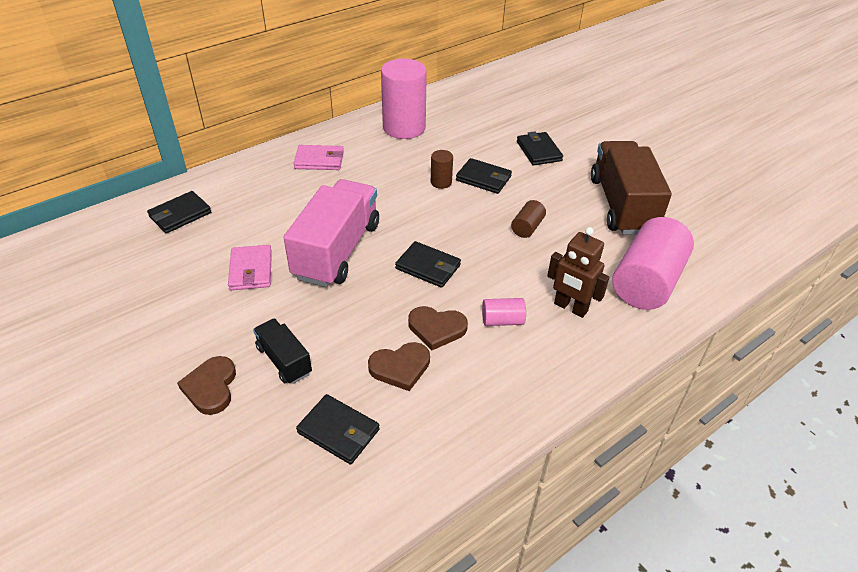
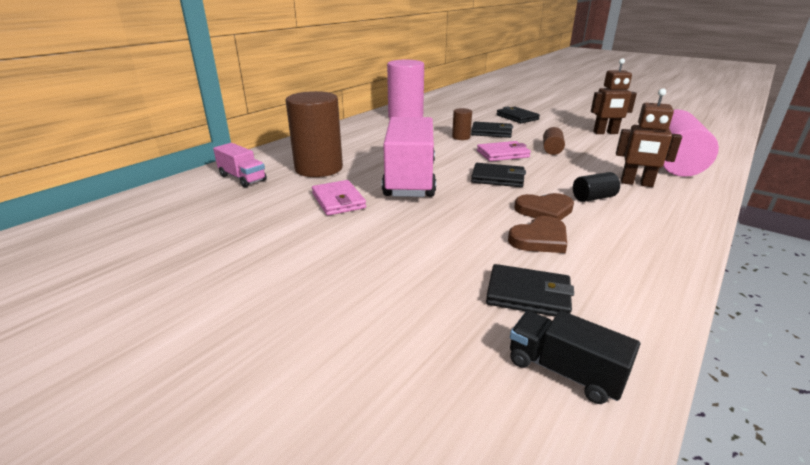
camera: 15 degrees left, 15 degrees down
black wallet [147,191,211,234] -> pink truck [213,143,267,187]
brown heart [177,356,236,415] -> none
black truck [253,318,312,384] -> black truck moved to [510,310,640,404]
pink wallet [294,145,344,170] -> pink wallet moved to [477,141,531,161]
pink cylinder [482,298,526,326] -> black cylinder [573,172,620,202]
brown truck [591,141,672,235] -> brown robot [591,58,637,134]
none -> brown cylinder [286,91,343,177]

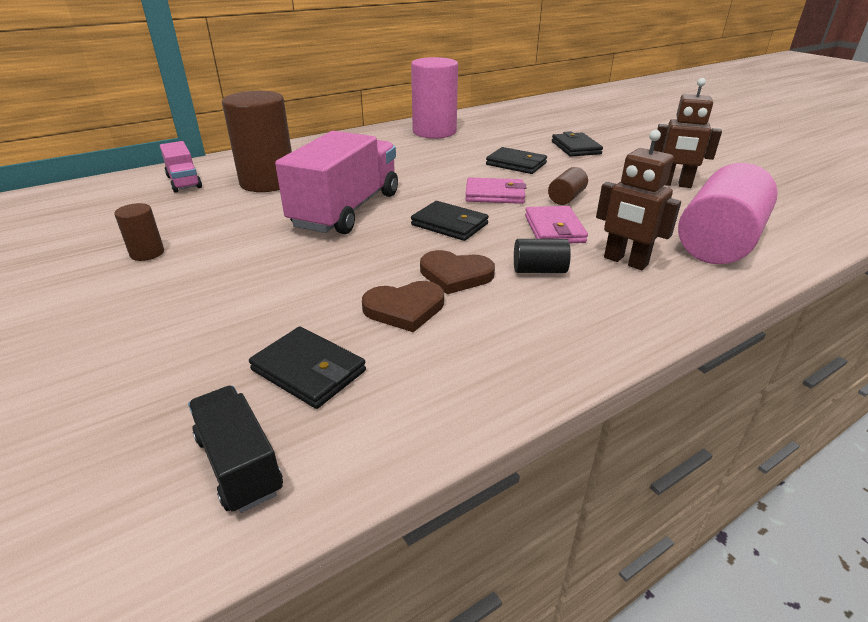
camera: 20 degrees right, 5 degrees up
pink wallet [312,180,366,216] -> pink wallet moved to [525,206,588,243]
brown cylinder [452,108,472,140] -> brown cylinder moved to [114,203,164,261]

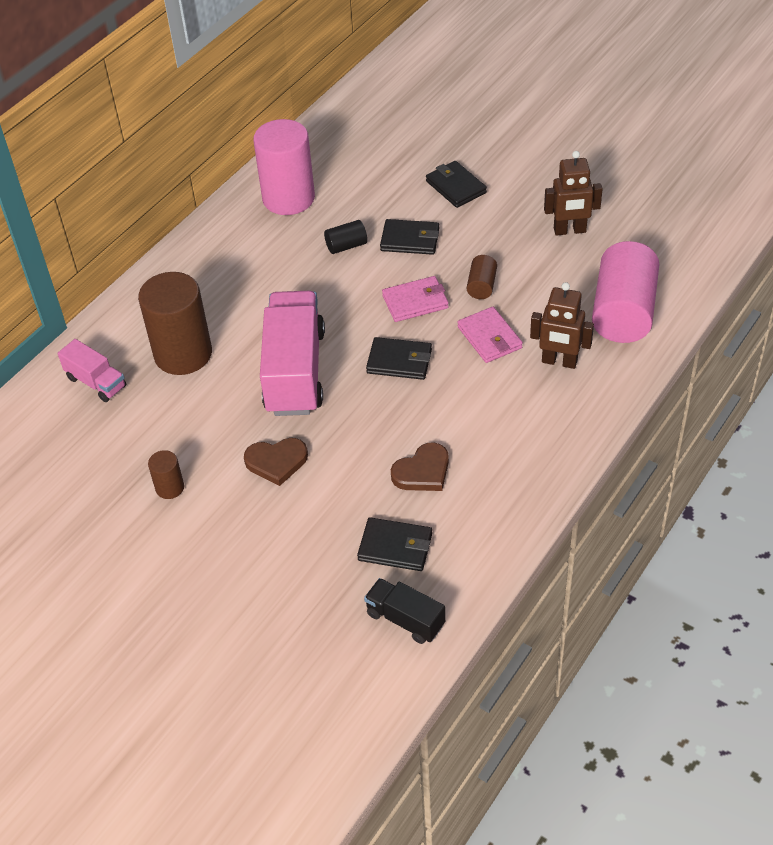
camera: 20 degrees left, 15 degrees up
brown heart [420,250,495,294] -> brown heart moved to [244,438,308,486]
black cylinder [514,239,571,273] -> black cylinder moved to [324,220,367,254]

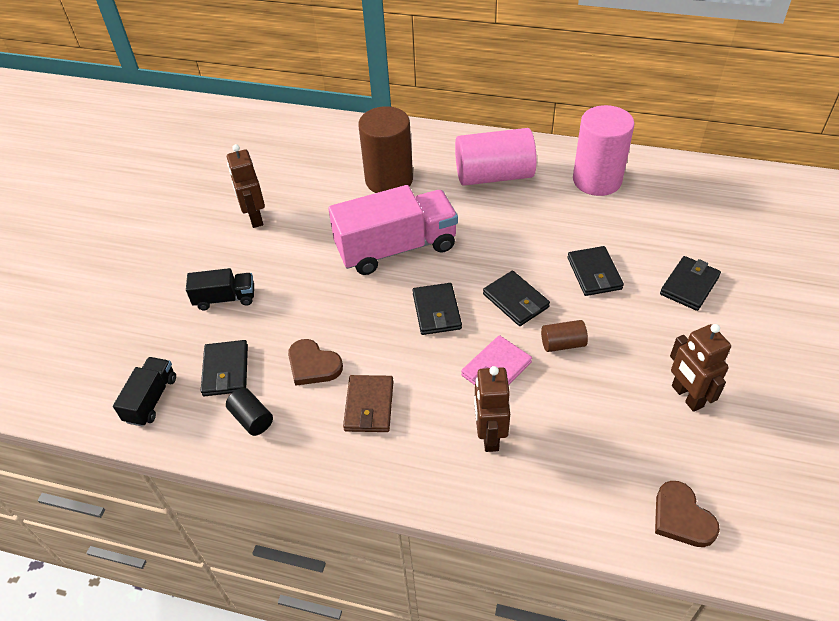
camera: 70 degrees right, 0 degrees up
pink truck [58,339,126,402] -> none
brown cylinder [148,450,184,499] -> brown robot [227,144,265,228]
brown heart [244,438,308,486] -> brown heart moved to [655,481,720,547]
black cylinder [324,220,367,254] -> black cylinder moved to [226,388,273,436]
pink wallet [382,276,449,322] -> black wallet [483,271,550,326]
pink cylinder [592,241,660,343] -> pink cylinder moved to [455,128,537,186]
none -> black truck [186,268,254,310]
none -> brown wallet [343,375,394,432]

